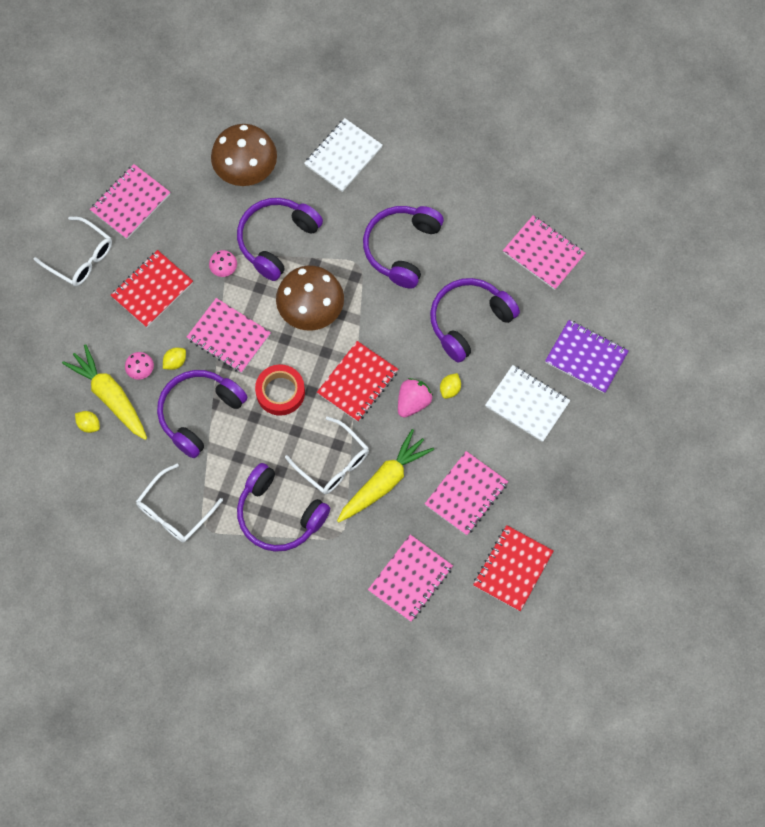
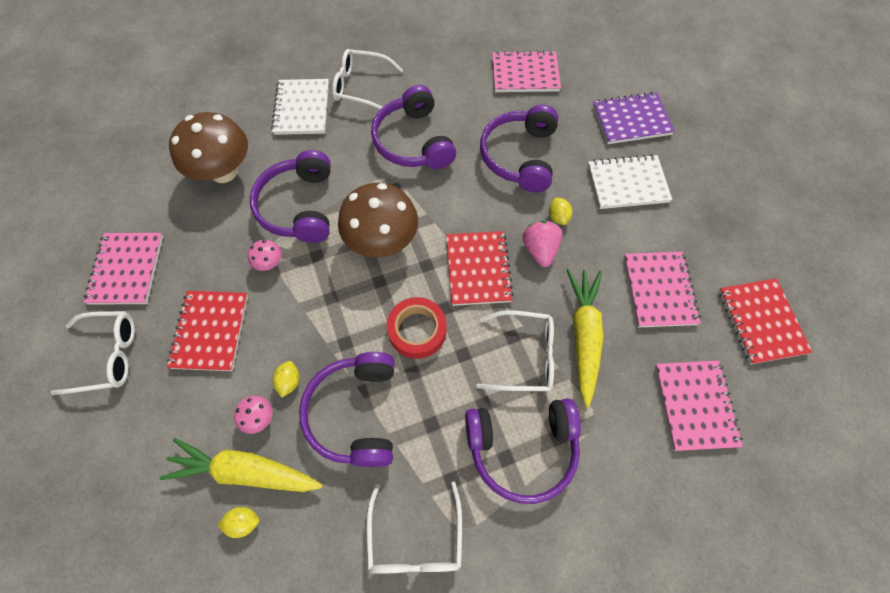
camera: 40 degrees left, 5 degrees down
pink notebook [187,298,271,373] -> none
none -> white glasses [332,49,403,110]

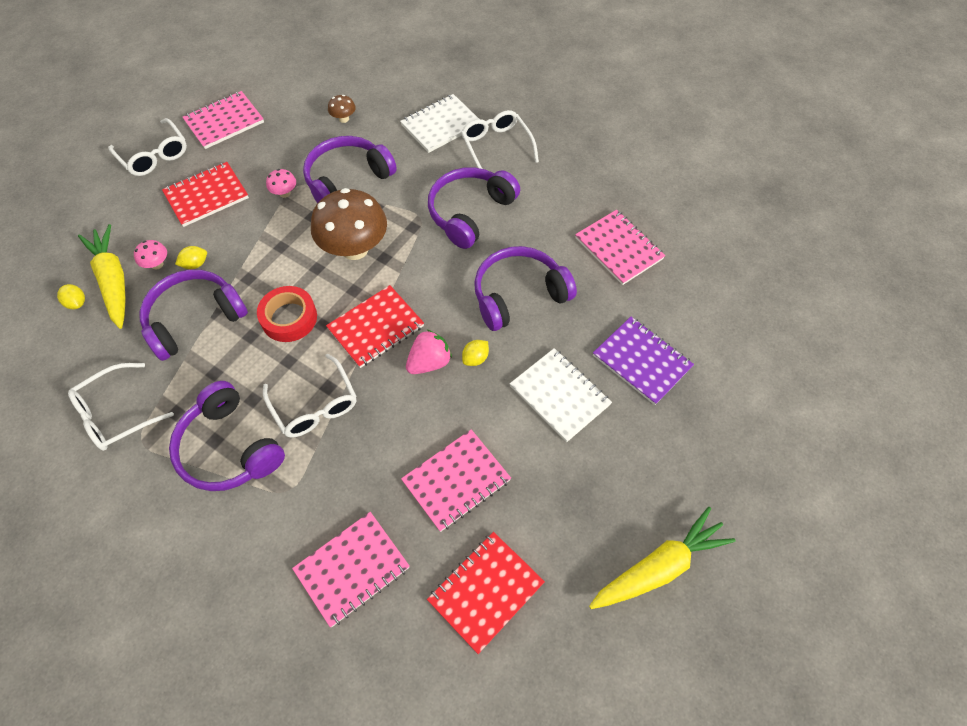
camera: 55 degrees right, 5 degrees down
brown mushroom [169,112,248,183] -> brown mushroom [328,95,356,123], size x0.42
yellow carrot [567,269,604,408] -> yellow carrot moved to [589,507,736,609]

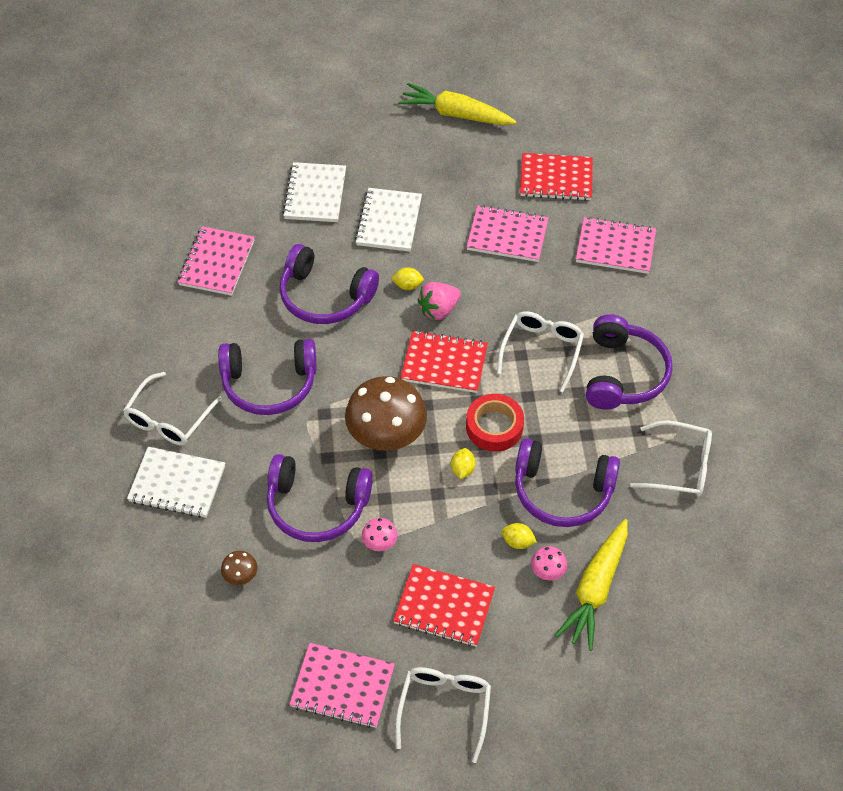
camera: 130 degrees left, 5 degrees down
yellow lemon [57,284,85,309] -> yellow lemon moved to [451,448,476,479]
pink strawberry [406,329,452,374] -> pink strawberry turned 45 degrees counterclockwise [418,282,461,320]
purple notebook [593,317,694,405] -> white notebook [282,162,346,222]

